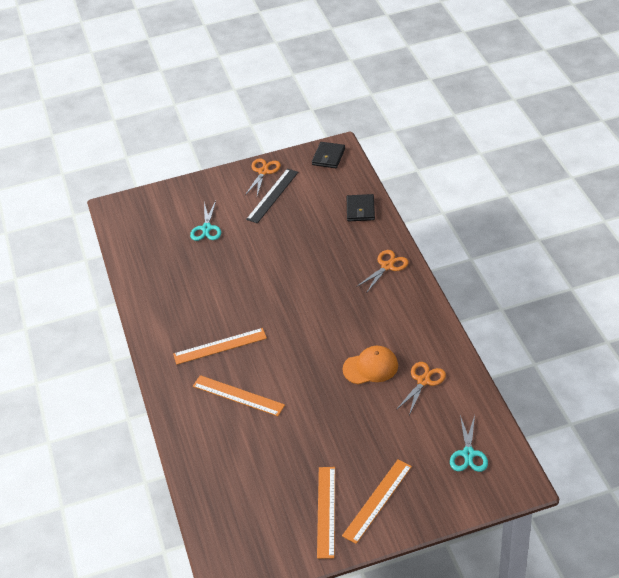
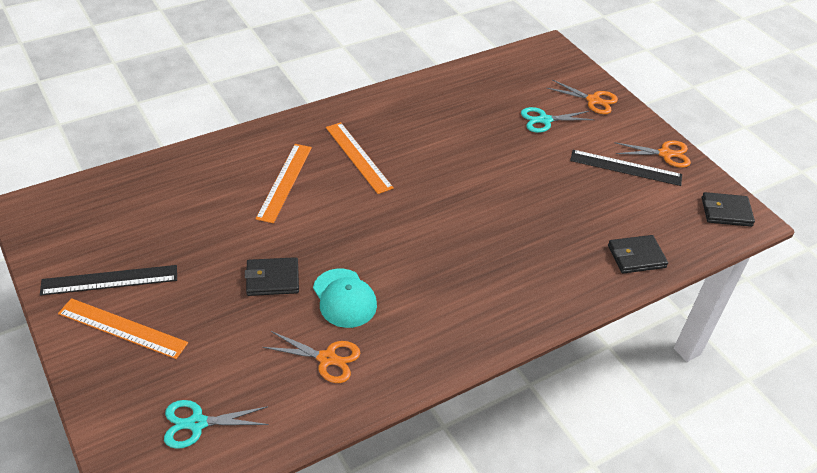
camera: 70 degrees right, 0 degrees up
orange ruler [317,467,335,559] -> black ruler [40,265,177,296]
orange cap [342,346,398,384] -> turquoise cap [313,269,377,328]
orange scissors [356,250,409,292] -> orange scissors moved to [547,79,618,114]
none -> black wallet [245,257,299,296]

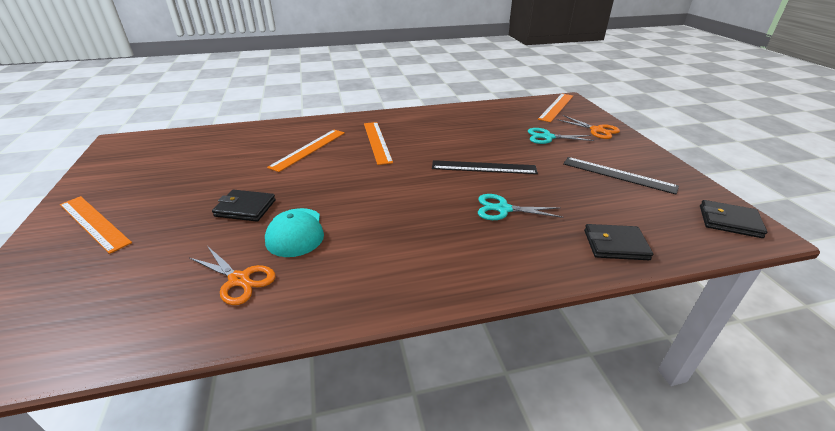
camera: 20 degrees right, 10 degrees down
black ruler [40,265,177,296] -> black ruler moved to [432,160,538,174]
turquoise scissors [164,400,269,449] -> turquoise scissors moved to [478,194,563,220]
orange scissors [615,140,691,168] -> none
none -> orange ruler [538,94,573,122]

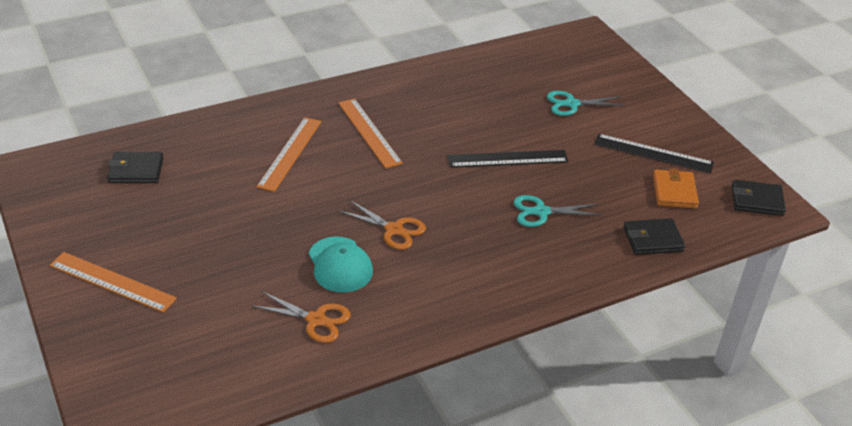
camera: 15 degrees left, 5 degrees up
black wallet [212,190,276,222] -> black wallet moved to [107,152,164,183]
orange ruler [538,94,573,122] -> none
orange scissors [556,115,620,139] -> orange scissors moved to [339,200,426,250]
none -> orange wallet [653,168,699,209]

